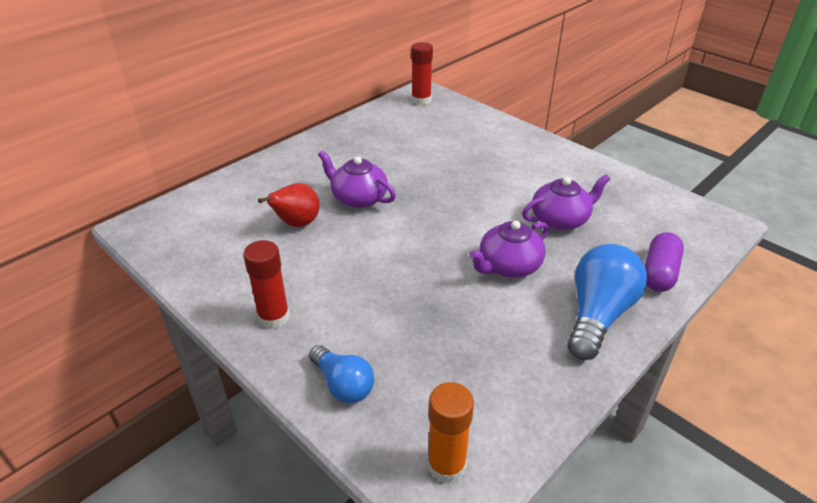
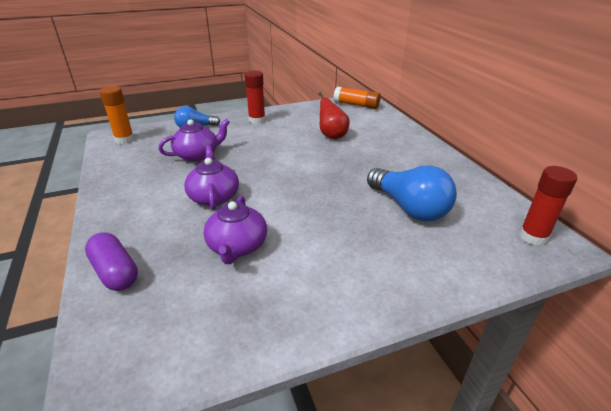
camera: 115 degrees right, 5 degrees down
purple teapot [318,150,396,208] -> purple teapot moved to [158,119,230,162]
blue light bulb [567,244,647,360] -> blue light bulb moved to [367,165,457,221]
none -> orange glue stick [334,87,381,109]

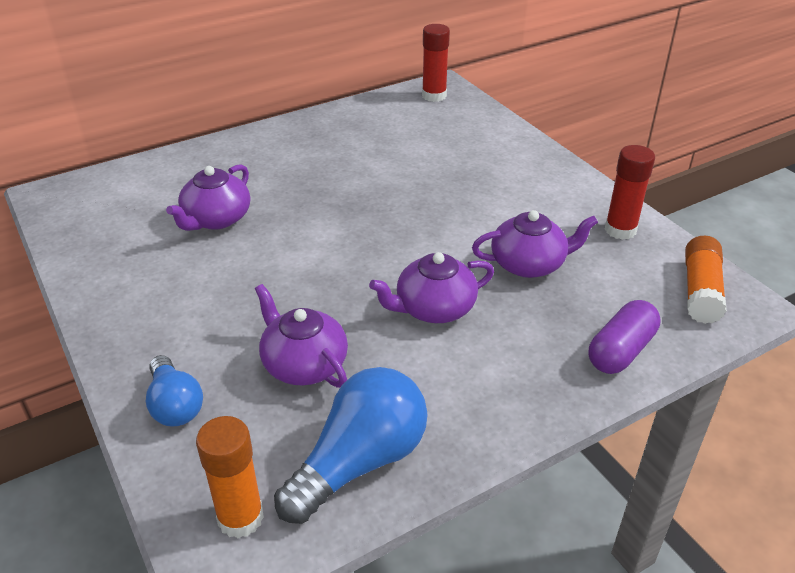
camera: 100 degrees left, 5 degrees up
red glue stick [245,70,266,124] -> red glue stick moved to [605,145,655,240]
red pear [318,92,350,139] -> purple teapot [166,164,250,231]
orange glue stick [334,87,381,109] -> orange glue stick moved to [685,236,727,324]
blue light bulb [367,165,457,221] -> blue light bulb moved to [274,367,427,524]

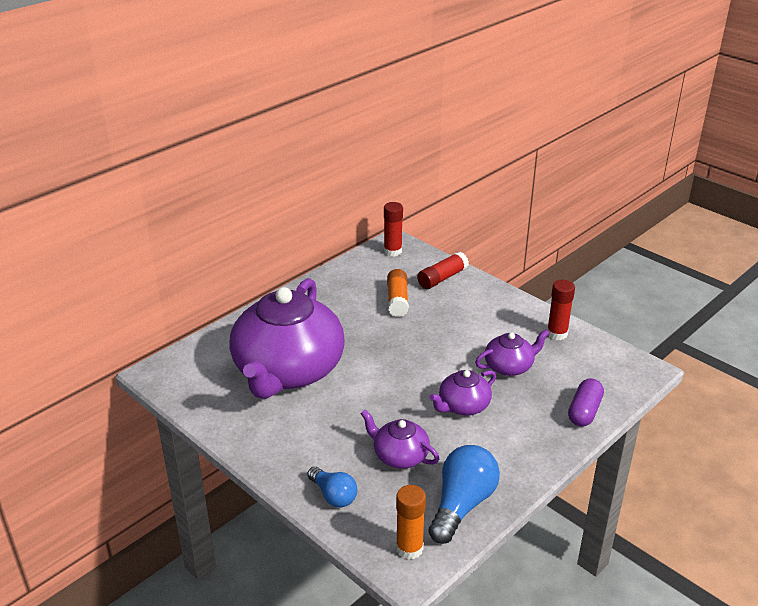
camera: 15 degrees left, 5 degrees down
purple teapot [166,164,250,231] -> purple teapot [229,278,345,399], size x2.27
orange glue stick [685,236,727,324] -> orange glue stick moved to [387,269,409,317]
none -> red glue stick [417,252,469,289]

